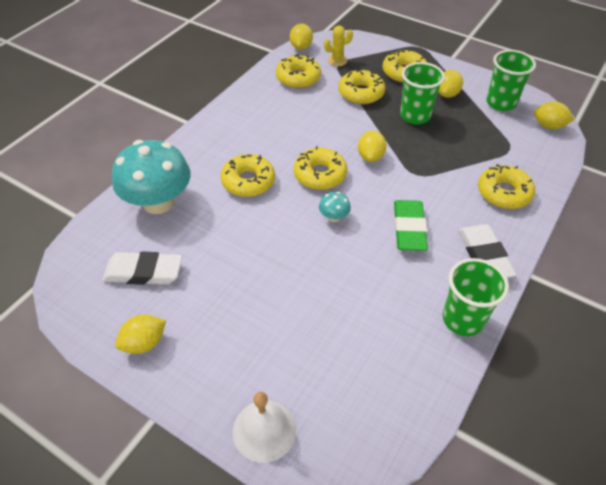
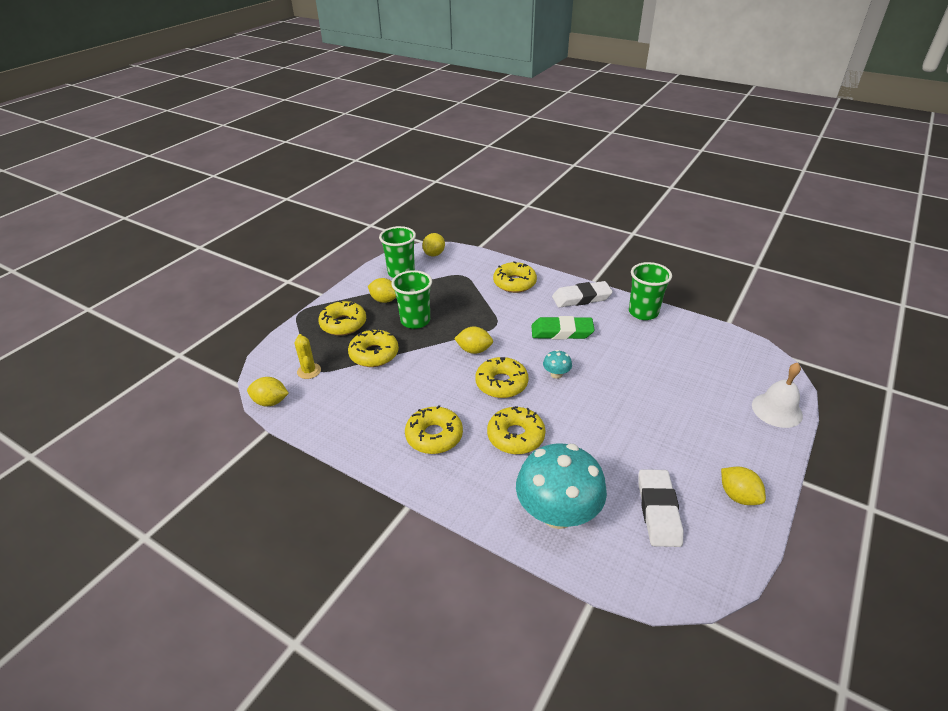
camera: 90 degrees left, 10 degrees down
yellow donut [276,54,321,88] -> yellow donut moved to [405,405,463,454]

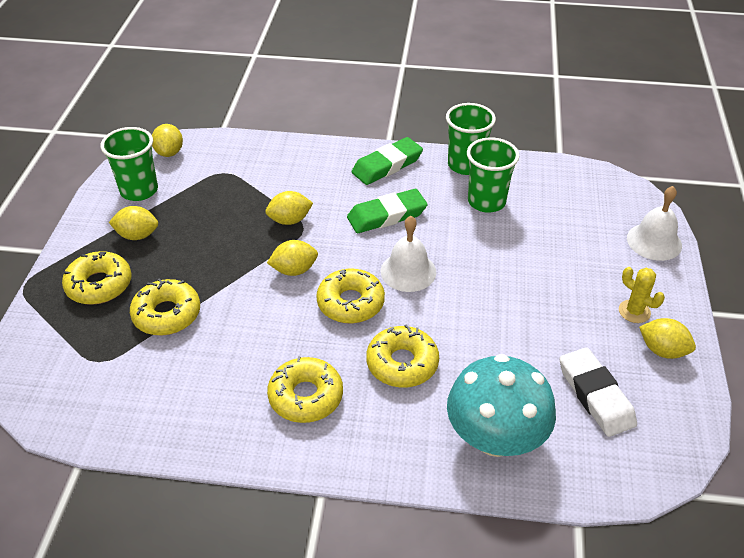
camera: 25 degrees left, 5 degrees up
yellow lemon [247,377,289,406] -> yellow lemon moved to [265,191,313,225]
yellow cactus [295,334,321,379] -> yellow cactus moved to [619,267,665,323]
green cup [391,270,432,329] -> green cup moved to [467,138,519,213]
yellow donut [493,261,537,293] -> none
turquoise mushroom [543,350,572,379] -> white bell [381,216,436,292]
white eraser [552,281,613,308] -> green eraser [352,137,423,185]

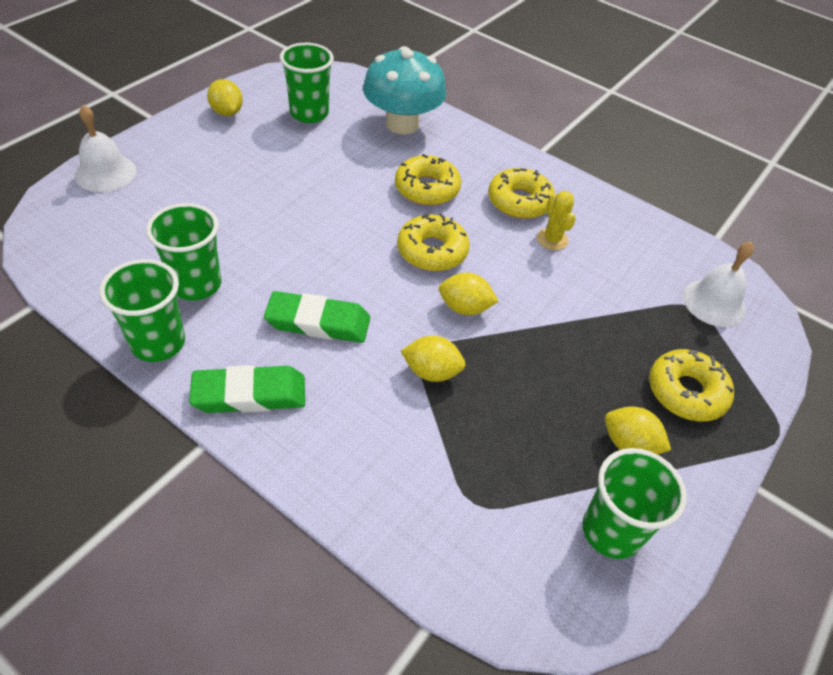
camera: 155 degrees left, 5 degrees up
yellow donut [130,278,200,336] -> none
yellow lemon [152,124,183,157] -> none
white bell [381,216,436,292] -> white bell moved to [683,242,754,327]
white eraser [560,347,637,437] -> green cup [280,43,334,123]
yellow cactus [619,267,665,323] -> yellow cactus moved to [537,191,576,250]

